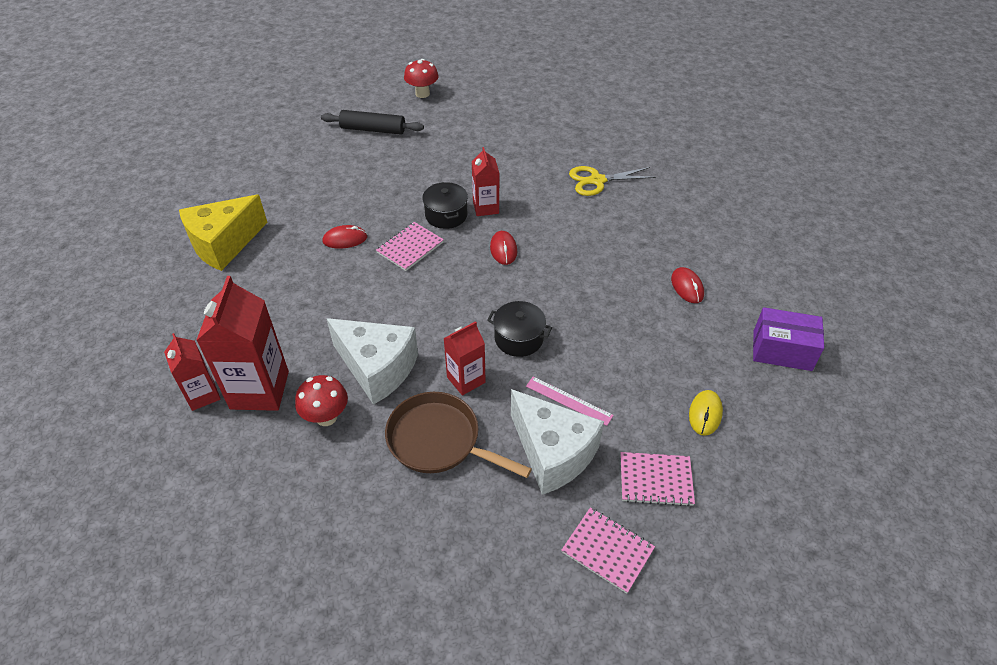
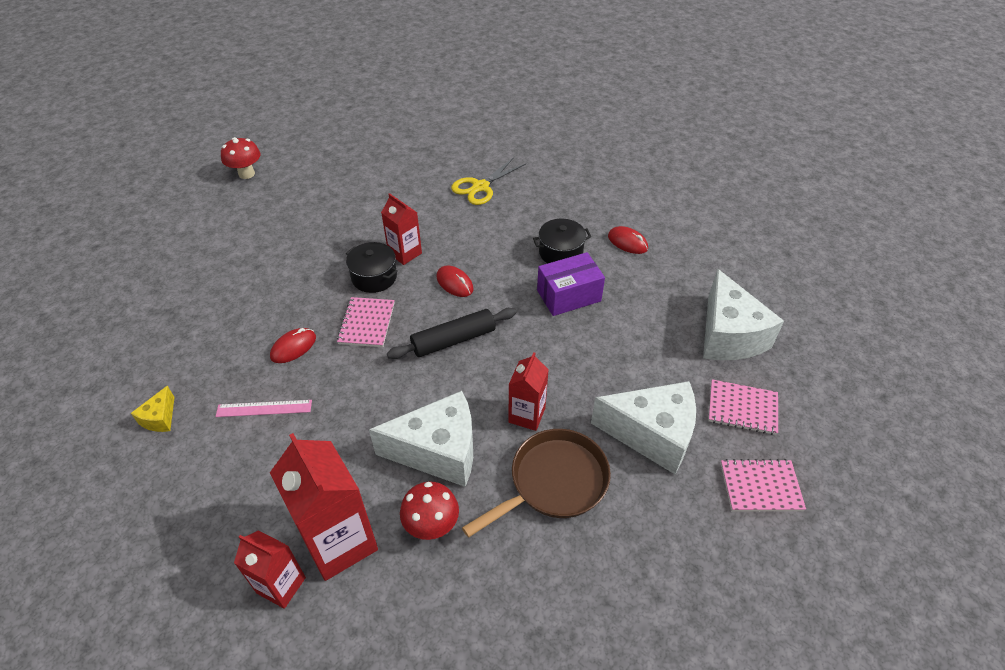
camera: 35 degrees left, 0 degrees up
yellow cheese [179,195,268,271] -> yellow cheese [131,386,175,432], size x0.45
black rolling pin [321,110,424,135] -> black rolling pin moved to [387,308,516,359]
brown pan [385,392,532,478] -> brown pan turned 150 degrees clockwise [462,429,611,537]
black pot [487,301,552,357] -> black pot moved to [533,219,592,264]
pink ruler [526,377,614,426] -> pink ruler moved to [215,400,312,417]
pink notebook [621,452,695,507] -> pink notebook turned 45 degrees clockwise [708,379,778,435]
yellow mouse [689,390,723,436] -> white cheese [703,269,784,360]
purple box [753,307,824,371] -> purple box moved to [537,252,605,316]

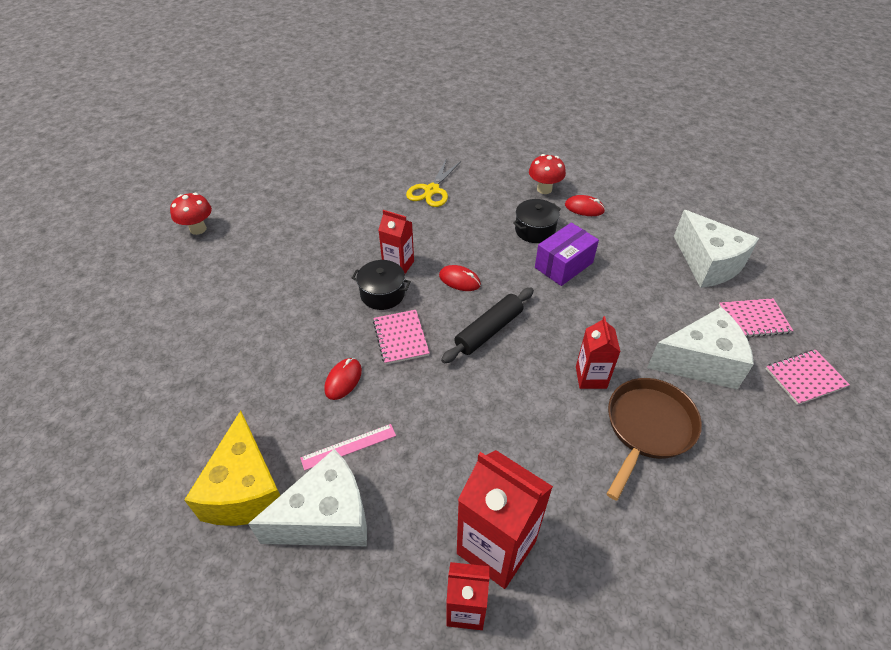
camera: 20 degrees left, 0 degrees up
yellow cheese [131,386,175,432] -> yellow cheese [184,411,281,526], size x2.25
white cheese [369,391,473,487] -> white cheese moved to [248,449,367,546]
red mushroom [400,482,459,540] -> red mushroom moved to [529,154,566,194]

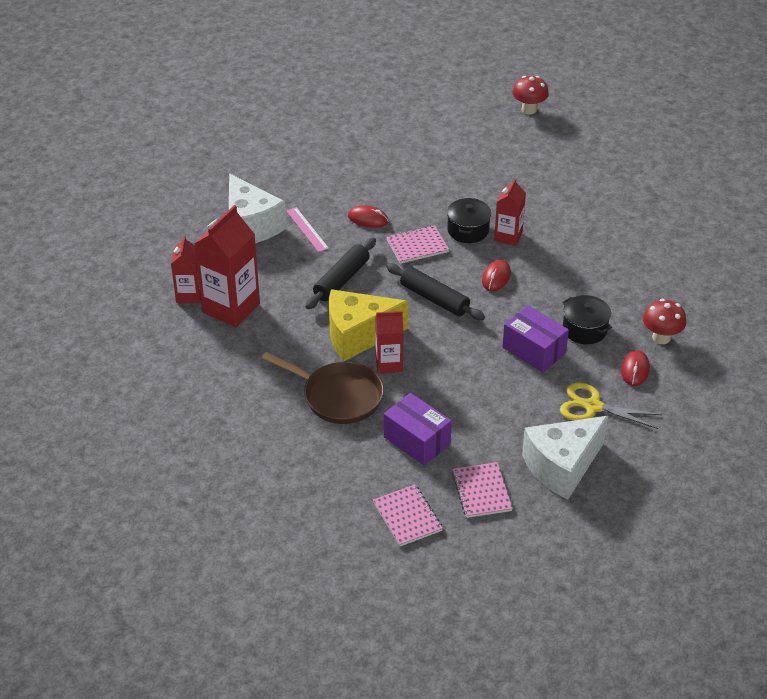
camera: 85 degrees right, 5 degrees down
yellow cheese [184,411,281,526] -> yellow cheese moved to [329,289,408,361]
yellow scissors [406,160,461,207] -> yellow scissors moved to [560,383,662,429]
white cheese [647,307,754,390] -> purple box [384,393,452,465]
none -> black rolling pin [306,237,376,309]

